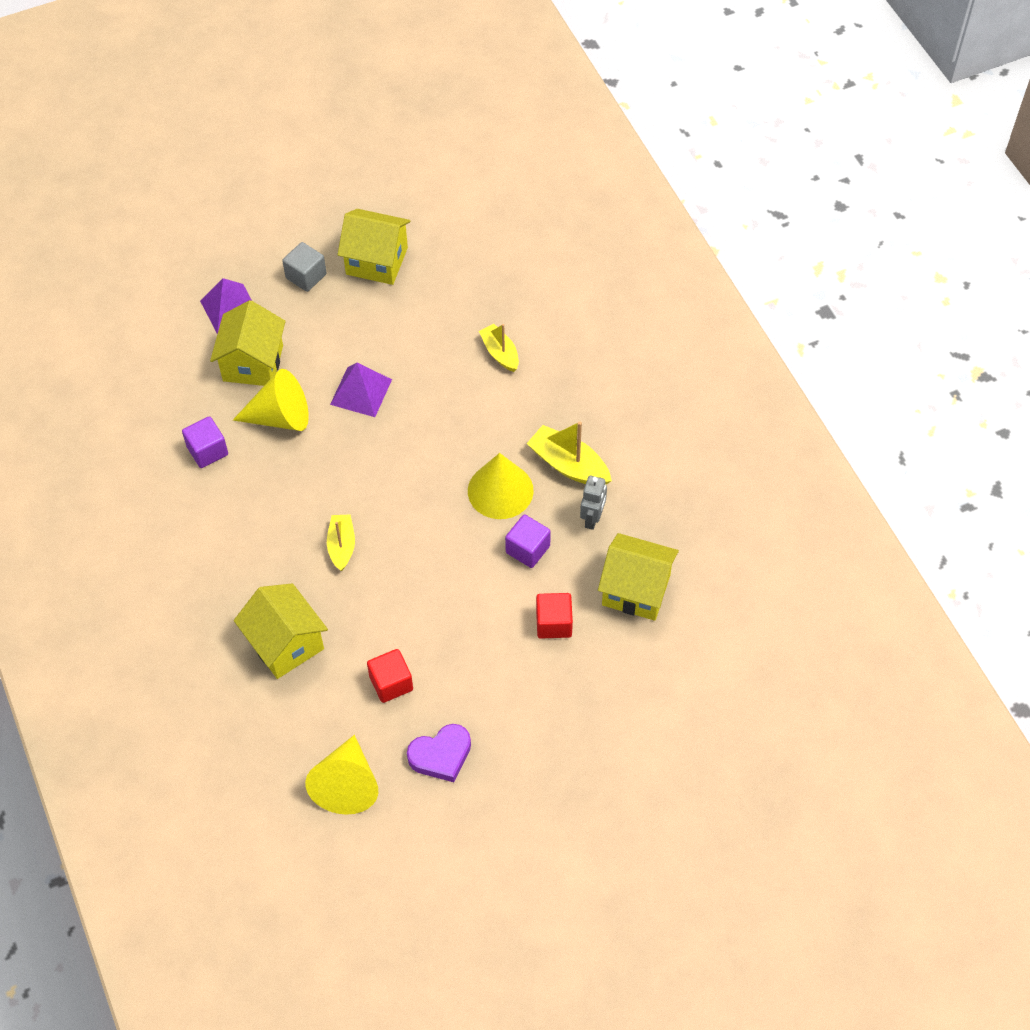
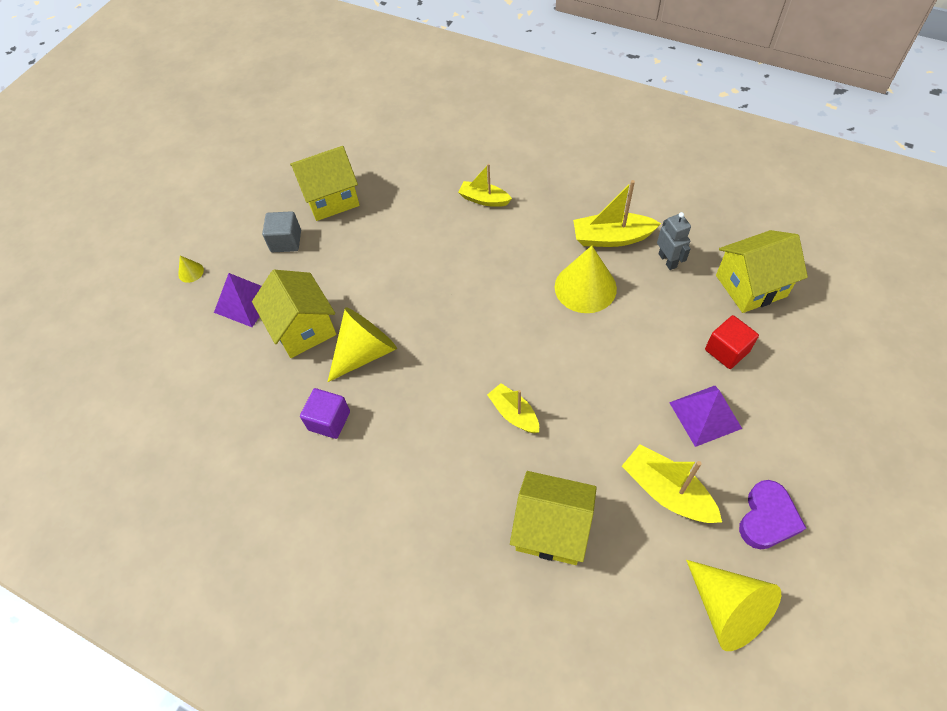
camera: 35 degrees left, 0 degrees up
purple pyramid [330,363,392,417] -> purple pyramid moved to [669,386,742,447]
red cube [367,649,413,703] -> yellow boat [622,444,722,523]
purple cube [505,514,551,568] -> none
none -> yellow cone [178,256,204,283]

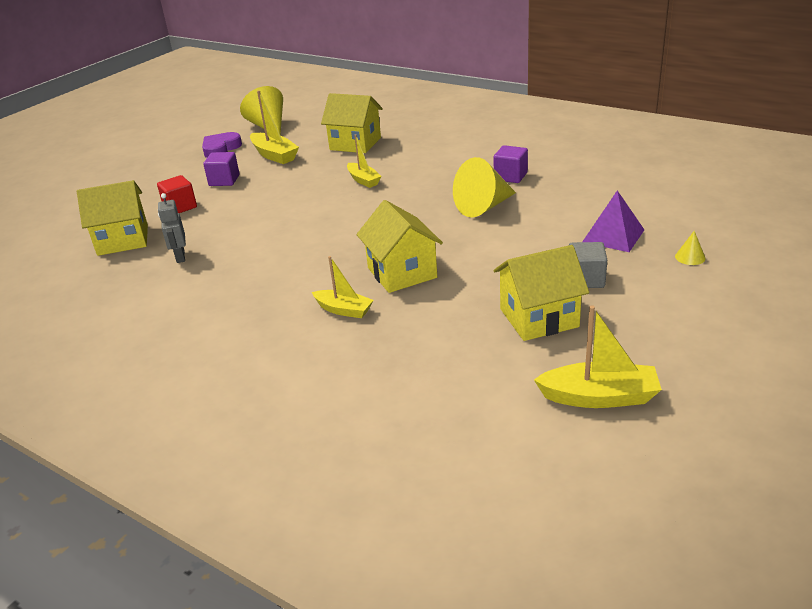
camera: 175 degrees left, 25 degrees down
yellow house [252,270,336,358] -> yellow house moved to [356,200,443,293]
yellow cone [555,246,617,313] -> none
yellow boat [573,180,661,247] -> yellow boat moved to [534,305,662,408]
purple pyramid [669,386,742,447] -> purple cube [203,152,240,186]

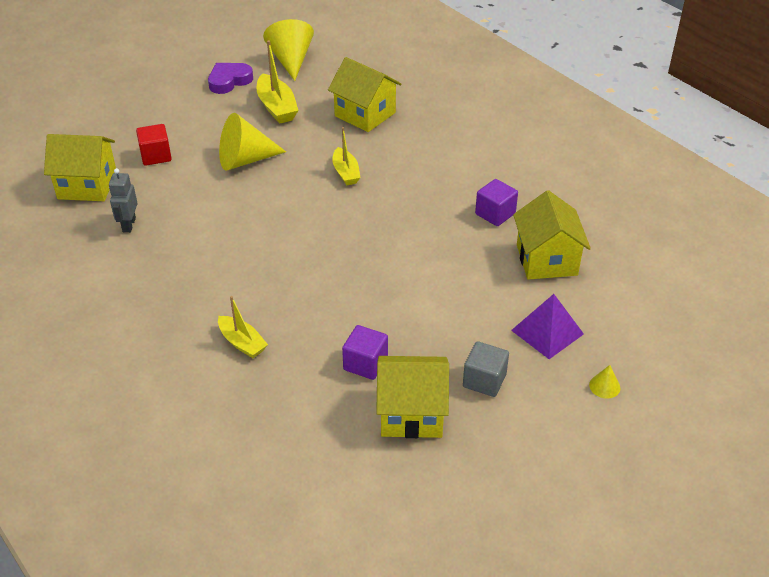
camera: 15 degrees right, 10 degrees up
purple cube [203,152,240,186] -> purple cube moved to [342,325,388,380]
yellow house [356,200,443,293] -> yellow house moved to [513,190,591,280]
yellow cone [453,157,516,218] -> yellow cone moved to [219,113,286,170]
yellow boat [534,305,662,408] -> none

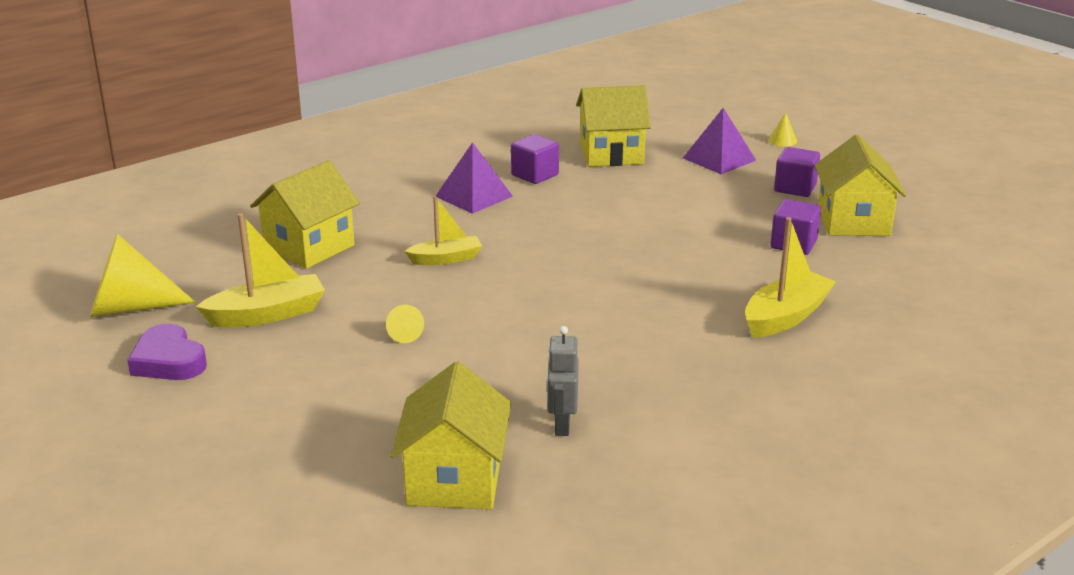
camera: 90 degrees left, 15 degrees down
grey robot [109,168,137,233] -> grey robot turned 90 degrees clockwise [547,326,579,436]
red cube [136,124,172,166] -> none
yellow boat [218,296,268,358] -> yellow boat [745,217,836,338], size x1.50
yellow cone [219,113,286,170] -> yellow cone [386,305,424,343], size x0.43
grey cube [463,341,509,397] -> purple cube [774,147,820,197]
none -> purple pyramid [436,142,513,214]

